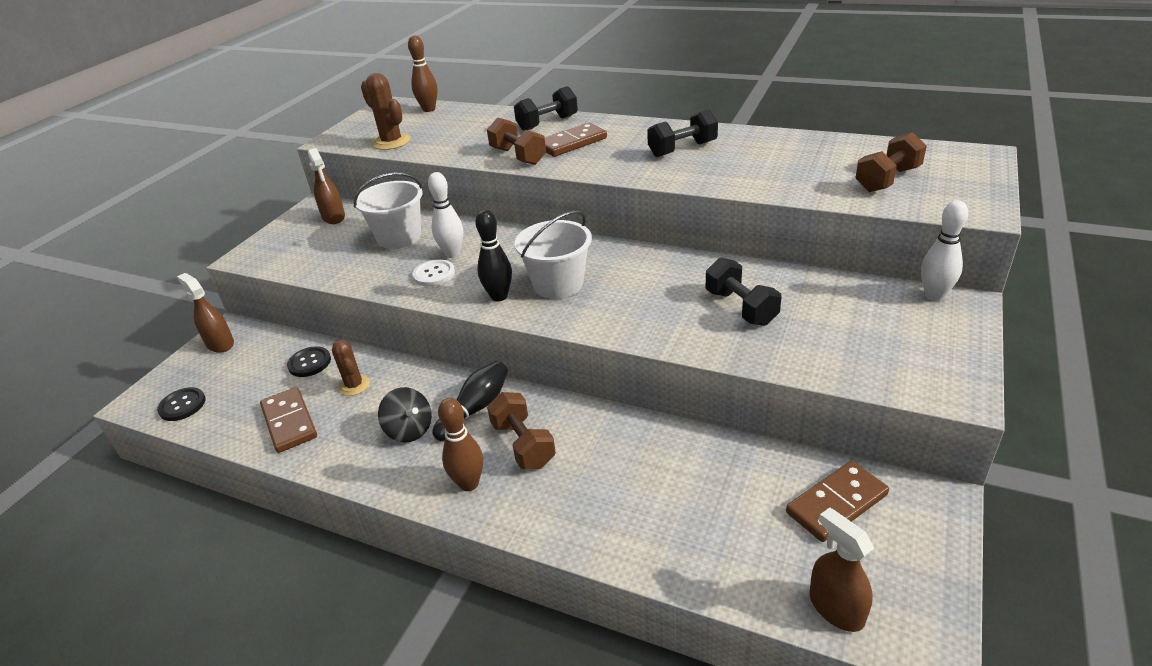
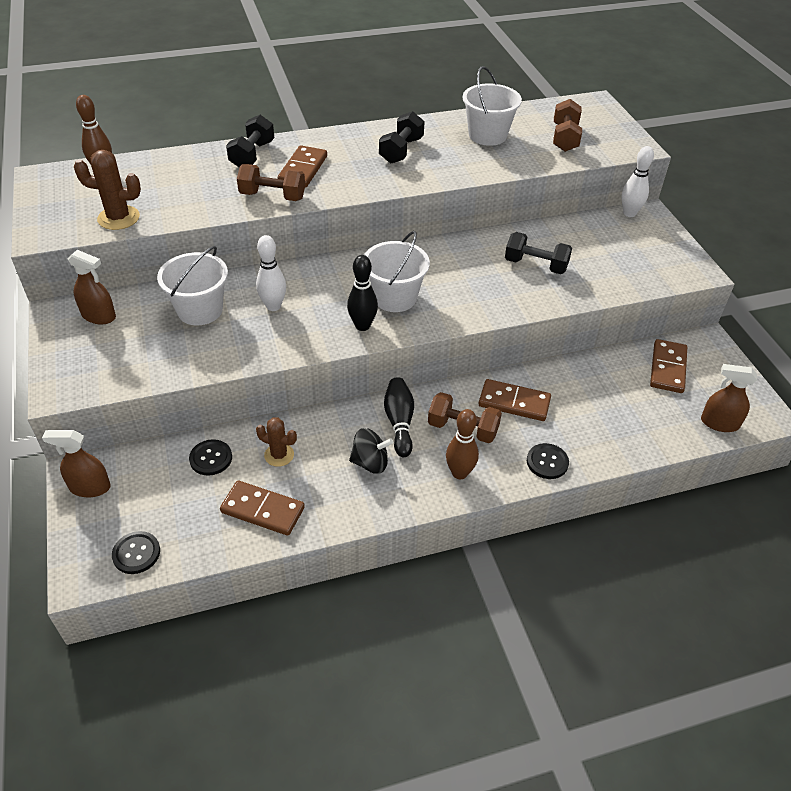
camera: 45 degrees left, 10 degrees up
white button [412,259,455,286] -> none
none -> white bucket [462,66,522,146]
none -> brown domino [479,379,551,421]
none -> black button [527,443,569,479]

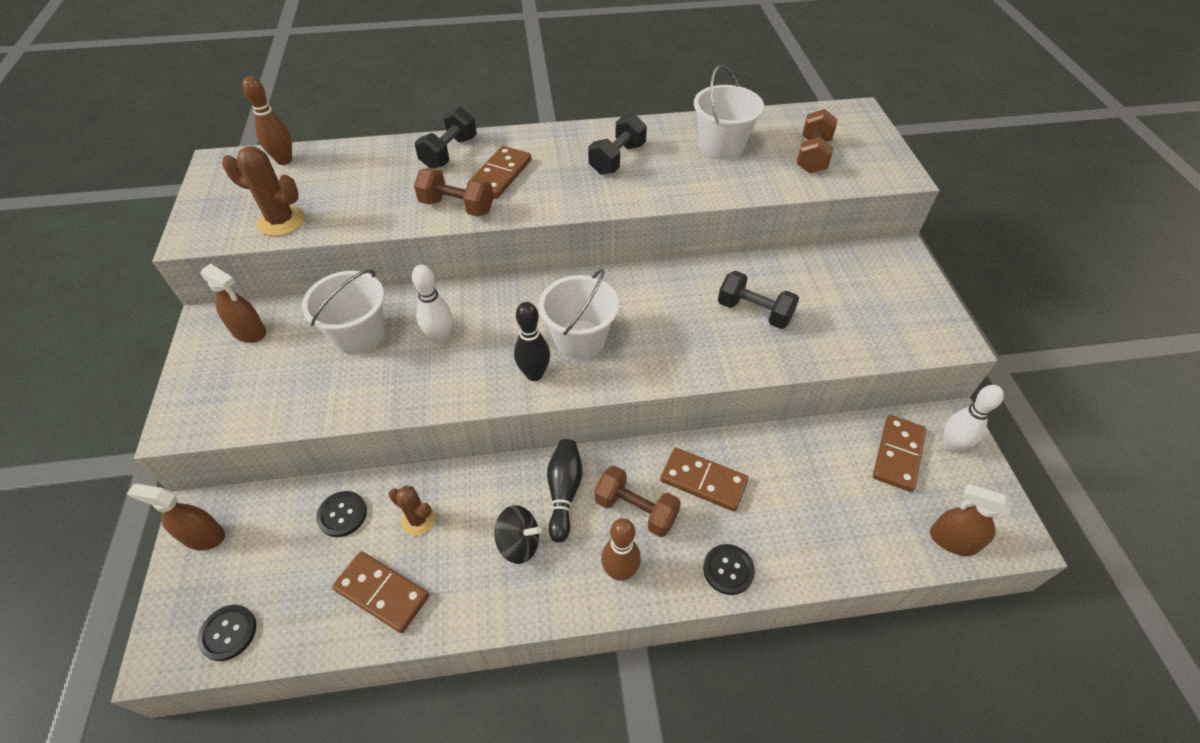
camera: 10 degrees right, 5 degrees up
white bowling pin [621,146,654,217] -> white bowling pin moved to [943,385,1004,453]

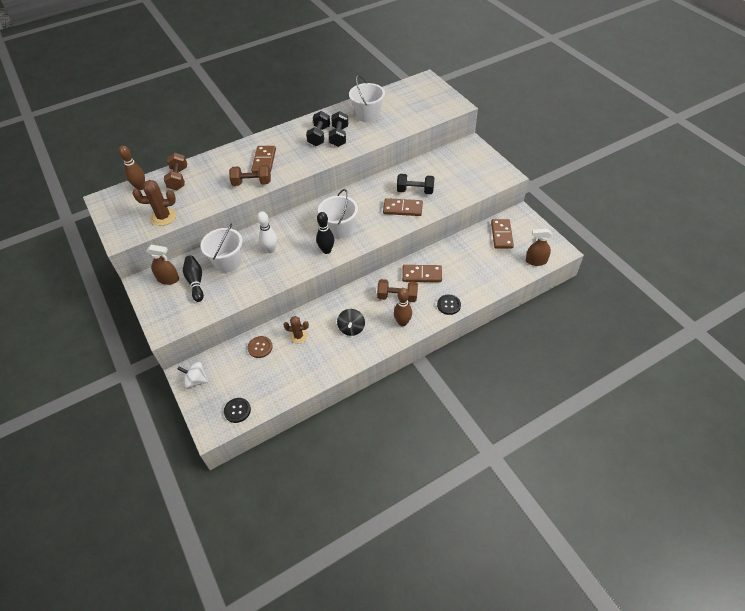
camera: 20 degrees left, 0 degrees up
brown spray bottle [127,484,225,550] -> white spinning top [177,361,208,388]
black button [316,491,367,537] -> brown button [248,336,273,358]
brown domino [332,551,429,633] -> brown domino moved to [383,198,423,216]
black dumbbell [415,107,477,168] -> black dumbbell moved to [329,111,348,147]
black spinning top [494,505,542,564] -> black spinning top turned 105 degrees clockwise [337,309,365,336]
black bowling pin [547,439,583,543] -> black bowling pin moved to [183,255,204,302]
brown dumbbell [796,109,838,174] -> brown dumbbell moved to [164,153,187,190]
white bowling pin [943,385,1004,453] -> none

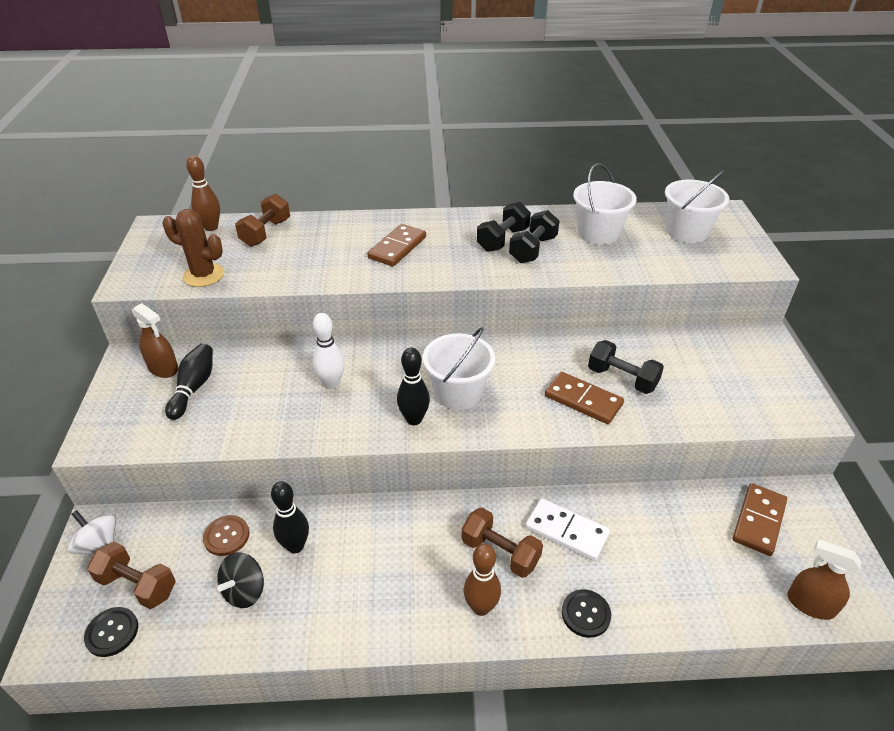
camera: 25 degrees right, 10 degrees down
white bucket [200,224,243,272] -> white bucket moved to [665,170,729,243]
brown dumbbell [229,165,271,186] -> brown dumbbell moved to [87,541,176,609]
brown cactus [283,316,309,343] -> black bowling pin [271,481,309,553]
black spinning top [337,309,365,336] -> black spinning top moved to [217,552,264,608]
brown domino [402,265,442,282] -> white domino [525,498,610,561]

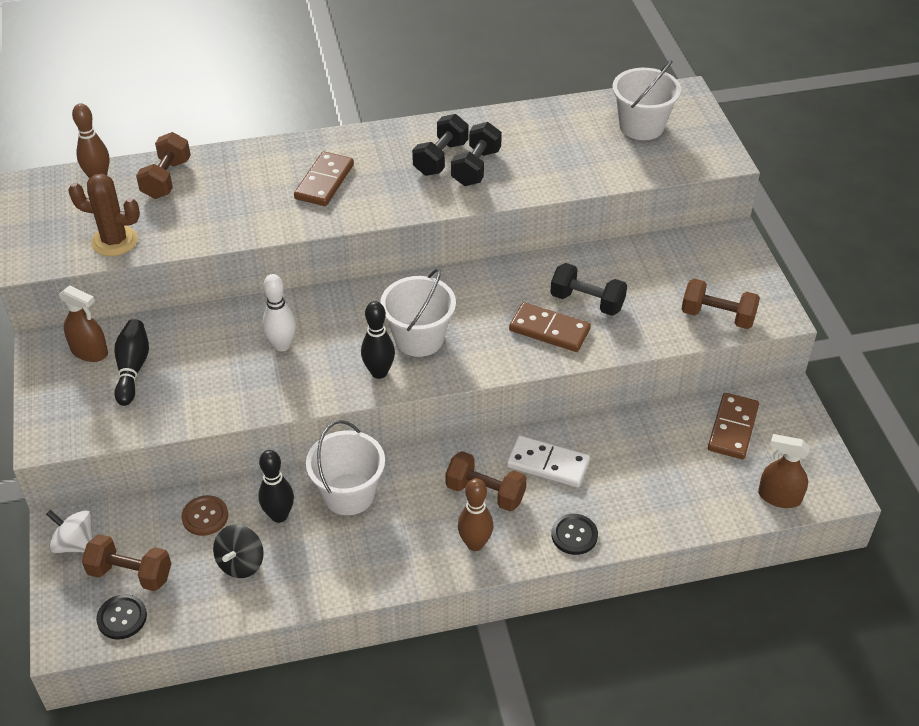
camera: 10 degrees left, 5 degrees up
white bucket [573,163,637,245] -> white bucket moved to [306,420,385,515]
none -> brown dumbbell [681,279,760,329]

